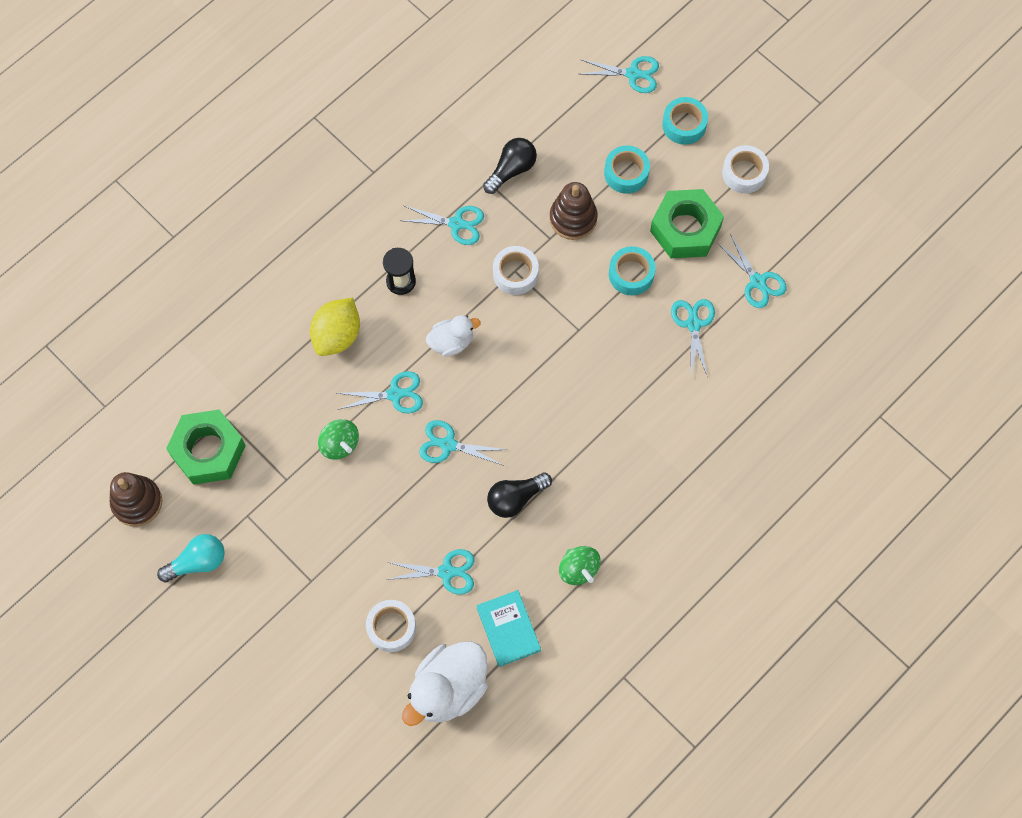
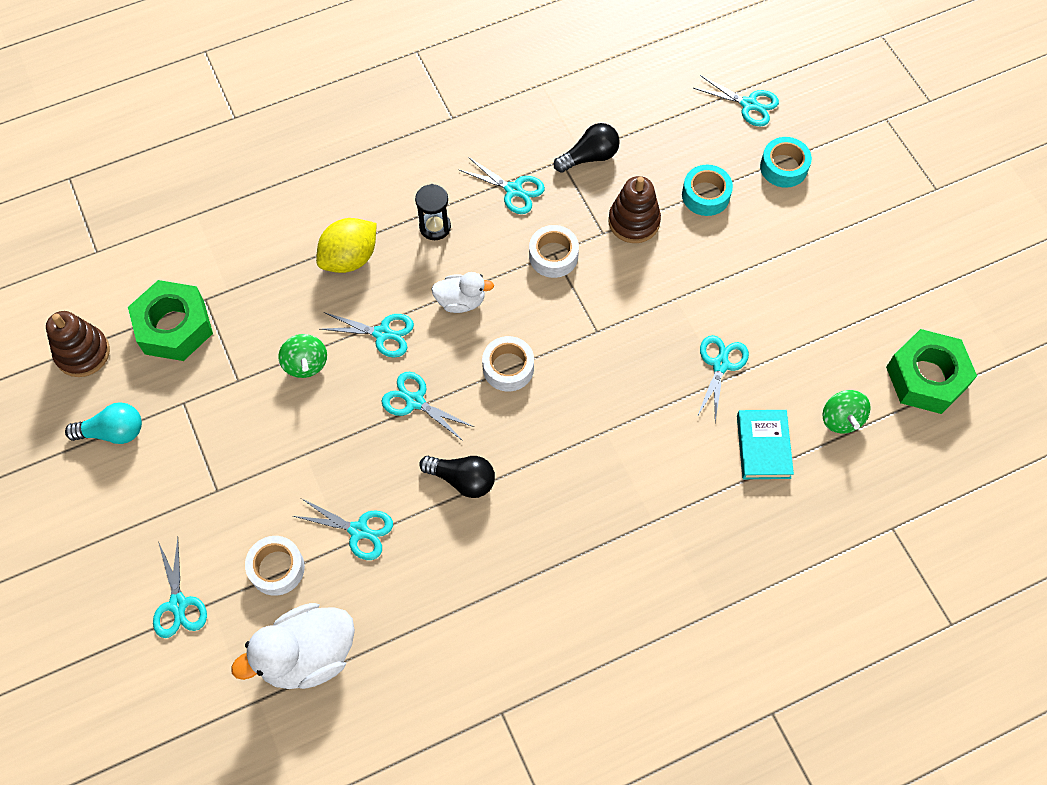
camera: 20 degrees right, 5 degrees down
turquoise book [477,590,541,667] -> turquoise book moved to [737,410,794,479]
black light bulb [487,473,552,518] -> black light bulb turned 150 degrees counterclockwise [419,455,495,498]
green spinning top [559,546,600,585] -> green spinning top moved to [823,390,871,434]
turquoise tape [609,246,656,295] -> none
green nut [650,189,724,258] -> green nut moved to [886,329,977,414]
turquoise scissors [717,234,787,308] -> turquoise scissors moved to [153,538,207,638]
white tape [722,145,769,193] -> white tape moved to [482,336,534,391]

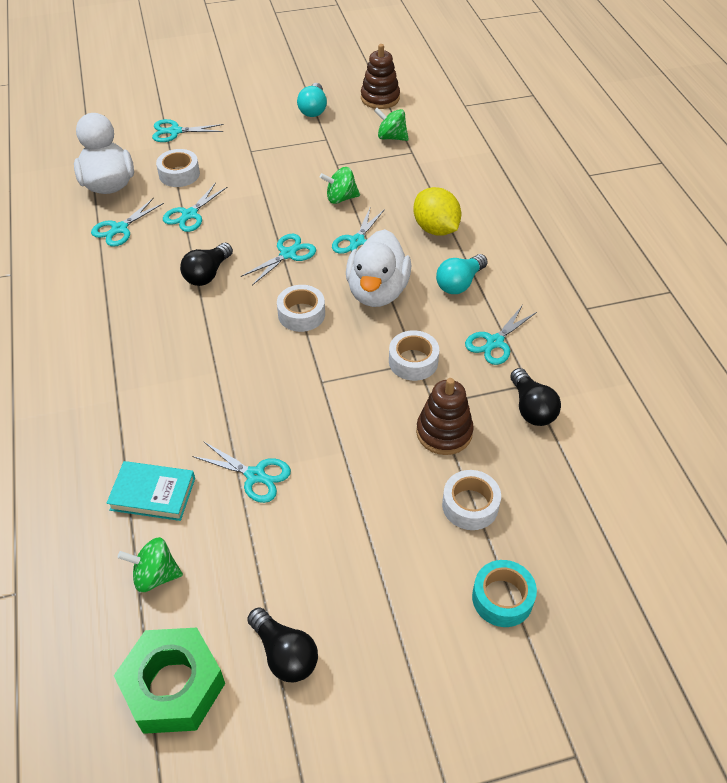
camera: 100 degrees right, 15 degrees down
green nut [128,280,213,361] -> green spinning top [374,108,408,141]
black hourglass [415,184,451,240] -> turquoise light bulb [436,254,488,294]
white duck [431,272,494,313] -> white duck [346,229,411,307], size x1.74
turquoise tape [682,165,733,216] -> white tape [442,470,501,530]
turquoise scissors [693,75,779,126] -> turquoise scissors moved to [91,198,164,247]
none -> black light bulb [247,607,318,683]

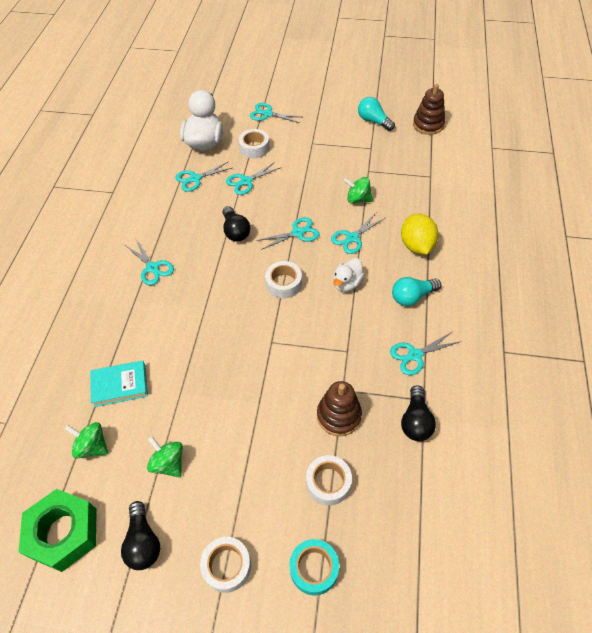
camera: 25 degrees right, 5 degrees up
turquoise book [106,461,195,521] -> turquoise book turned 45 degrees counterclockwise [90,360,148,407]
black light bulb [180,243,233,286] -> black light bulb turned 75 degrees counterclockwise [223,206,250,242]
turquoise scissors [192,441,291,503] -> turquoise scissors moved to [125,240,174,285]
turquoise light bulb [297,83,327,117] -> turquoise light bulb turned 105 degrees clockwise [358,97,395,131]
white duck [346,229,411,307] -> white duck [333,258,364,292], size x0.57
green spinning top [374,108,408,141] -> green spinning top moved to [147,436,183,478]
white tape [389,330,439,381] -> white tape moved to [200,537,251,593]

